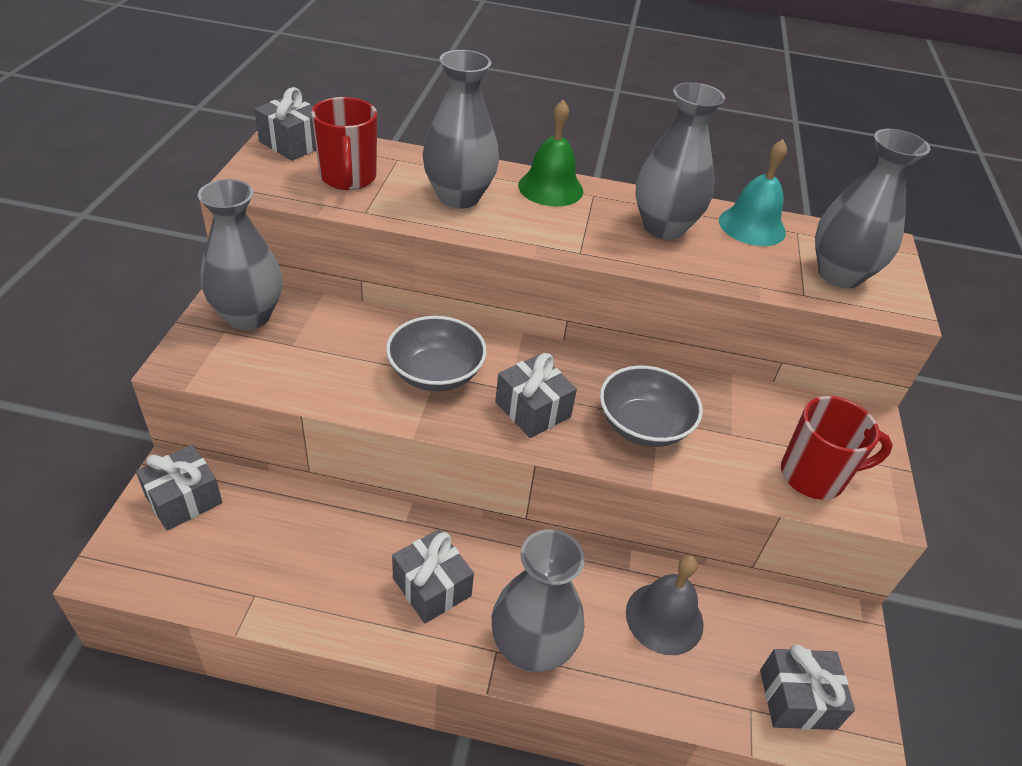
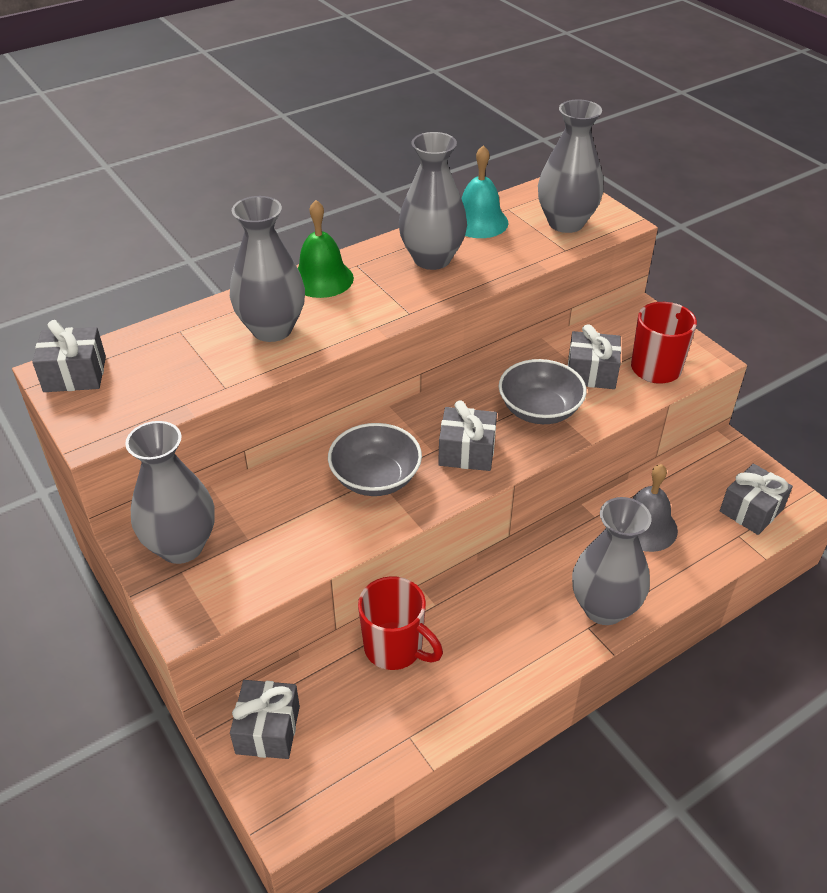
camera: 40 degrees left, 0 degrees up
red mug [311,97,377,190] -> red mug moved to [358,576,443,670]
grey gift [392,529,474,623] -> grey gift moved to [568,325,621,389]

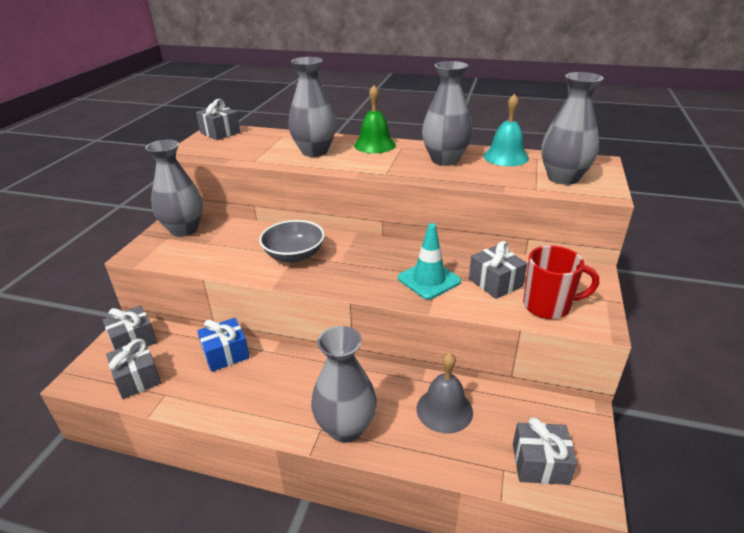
camera: 50 degrees right, 10 degrees down
red mug [358,576,443,670] -> blue gift [197,318,250,372]
grey gift [438,400,497,471] -> grey gift moved to [106,339,161,399]
grey bowl [499,359,587,424] -> turquoise traffic cone [398,223,461,300]

